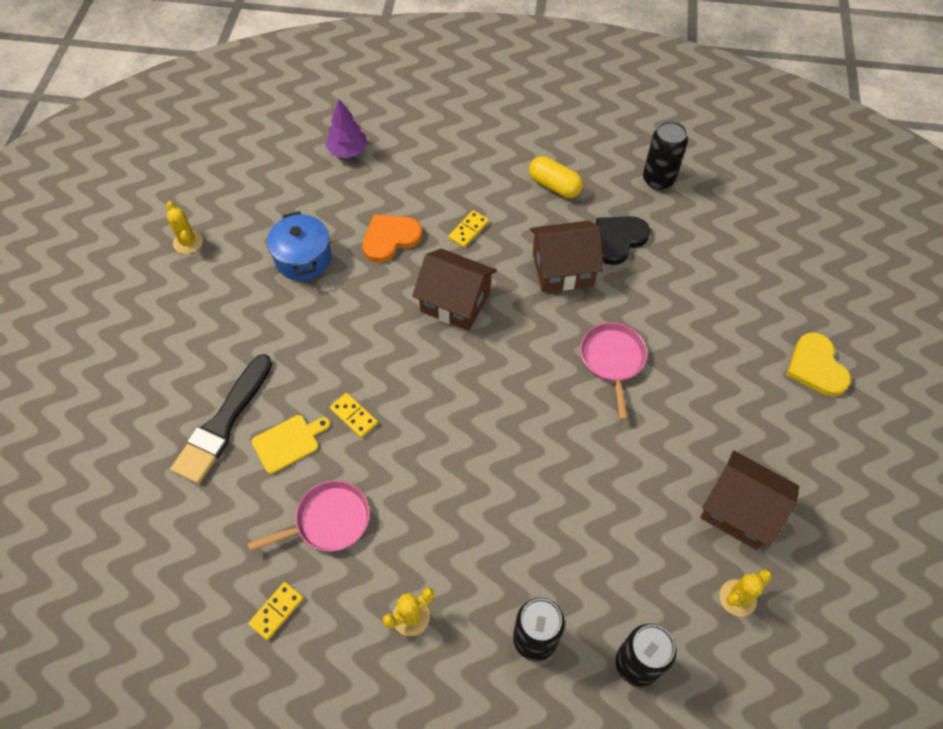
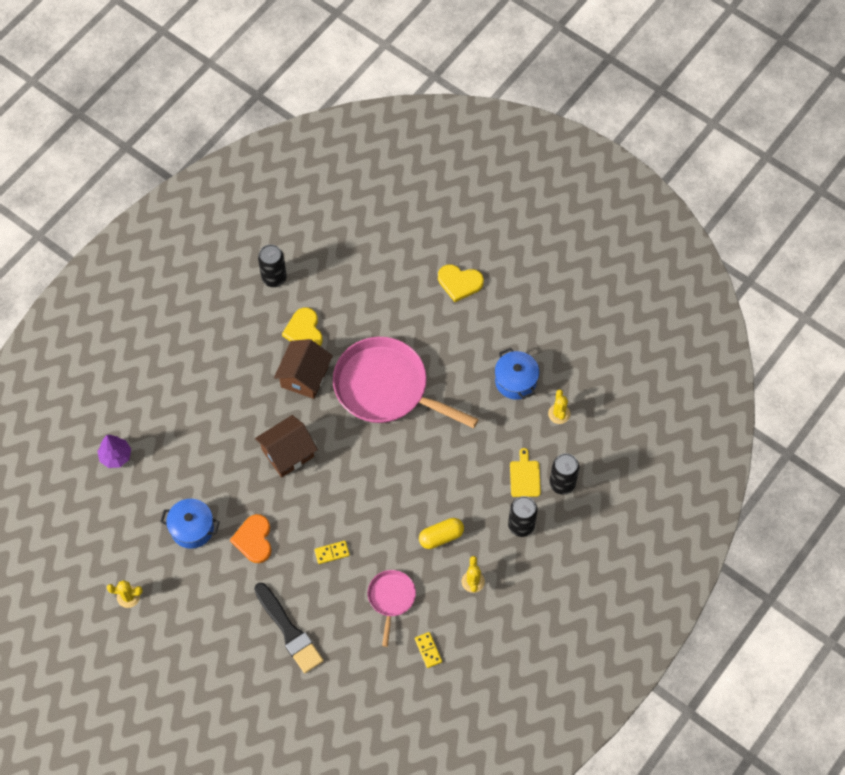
camera: 60 degrees left, 5 degrees up
yellow cutting board [252,415,330,474] -> yellow cutting board moved to [510,448,541,497]
orange heart [362,214,422,262] -> orange heart moved to [230,514,272,563]
yellow domino [448,210,489,248] -> none
yellow capsule [529,156,583,198] -> yellow capsule moved to [419,518,464,549]
pink pan [580,322,647,420] -> pink pan [333,337,479,428], size x2.04
black heart [596,216,650,265] -> yellow heart [282,307,323,346]
brown house [700,450,799,550] -> blue pot [495,348,540,400]

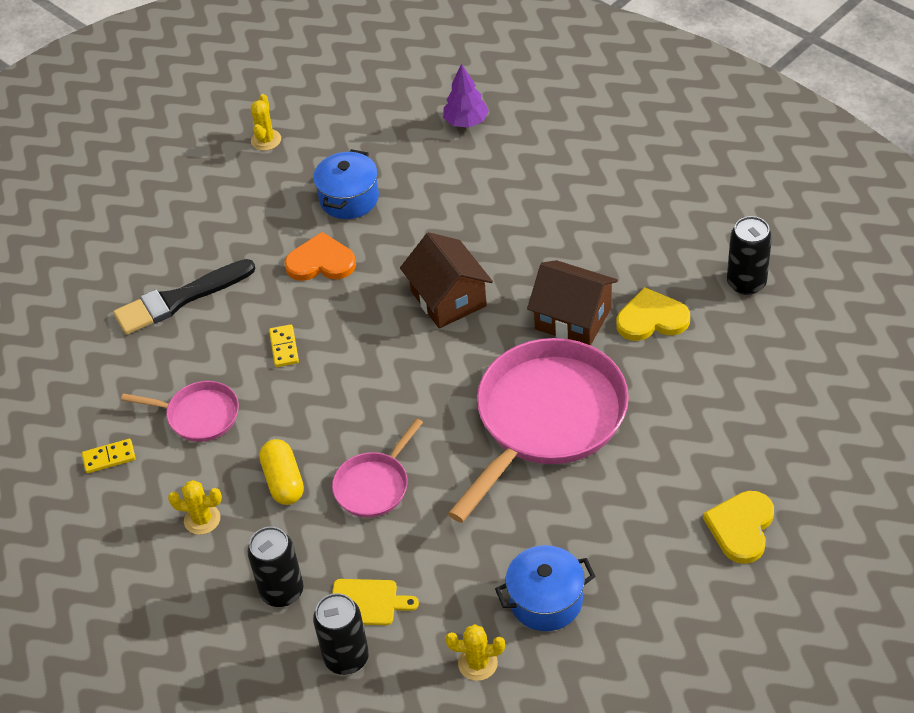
camera: 100 degrees right, 15 degrees down
none -> pink pan [332,418,423,518]

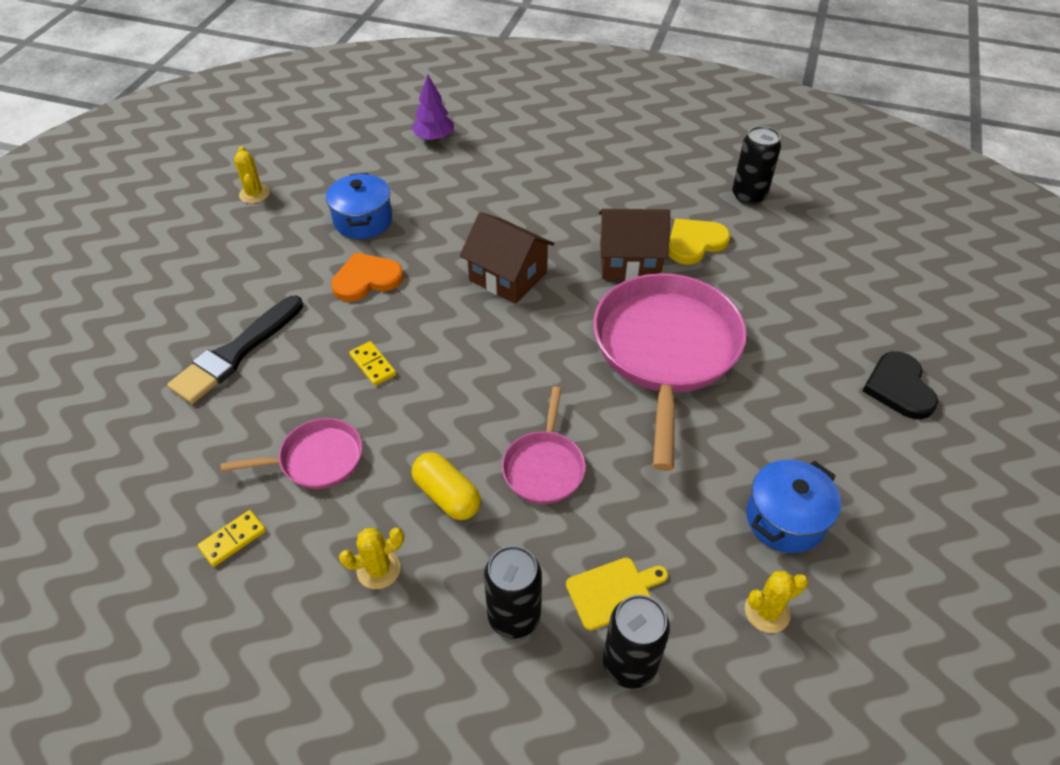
camera: 30 degrees left, 0 degrees up
yellow heart [703,491,774,564] -> black heart [862,351,938,419]

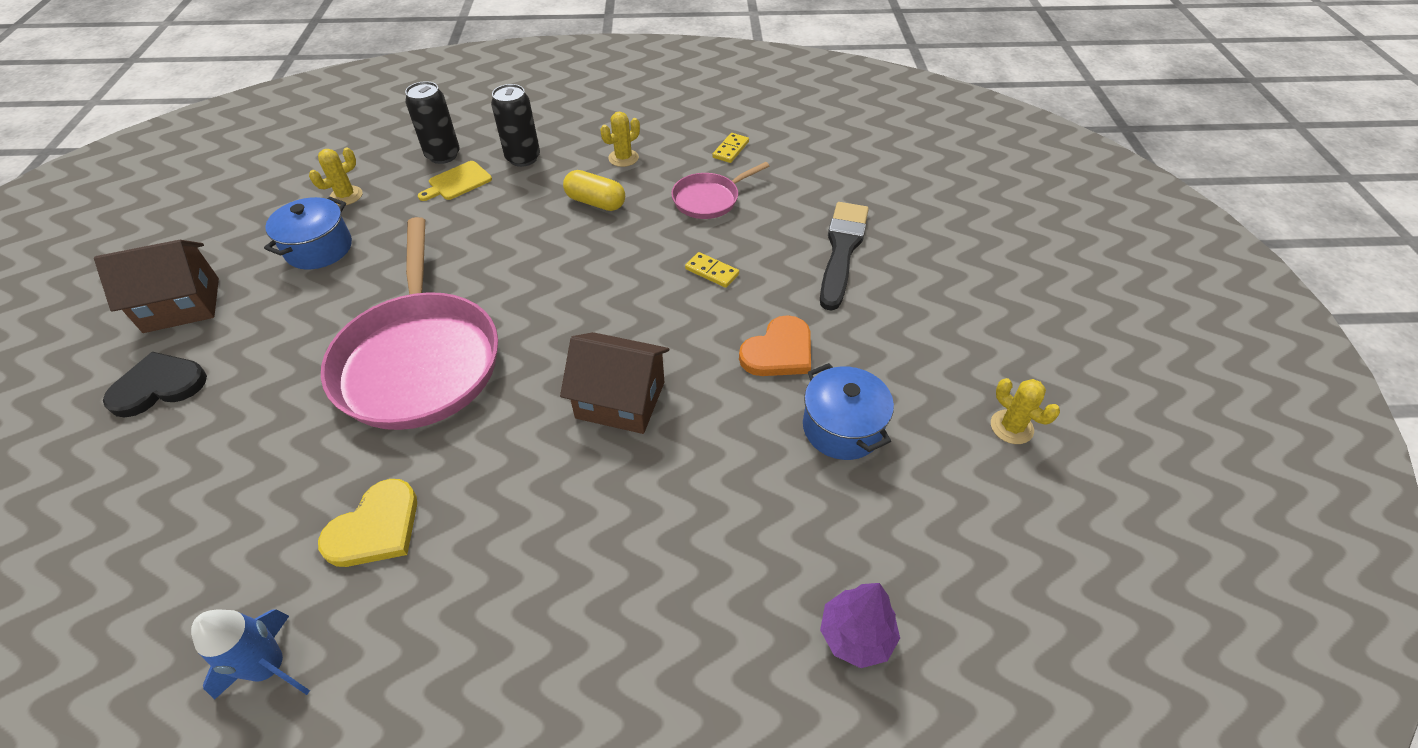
camera: 160 degrees right, 0 degrees up
pink pan [502,386,586,504] -> none
brown house [599,209,670,280] -> brown house moved to [94,240,219,333]
black can [732,126,781,205] -> blue rocket [191,609,310,699]
black heart [862,351,938,419] -> black heart turned 90 degrees counterclockwise [103,352,207,417]

